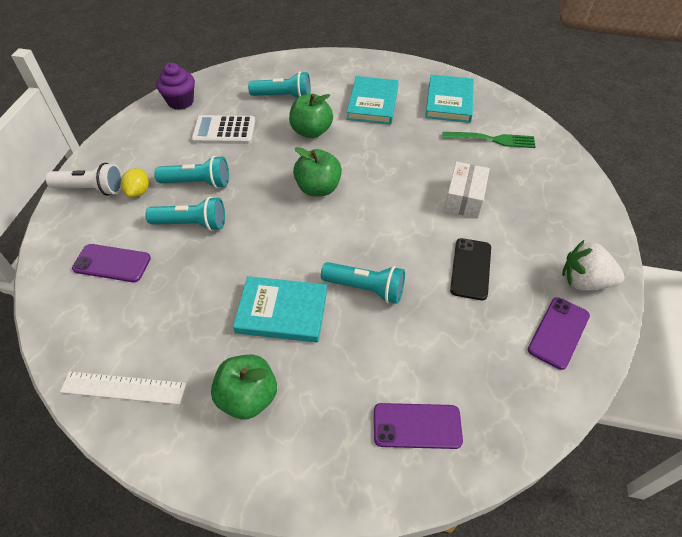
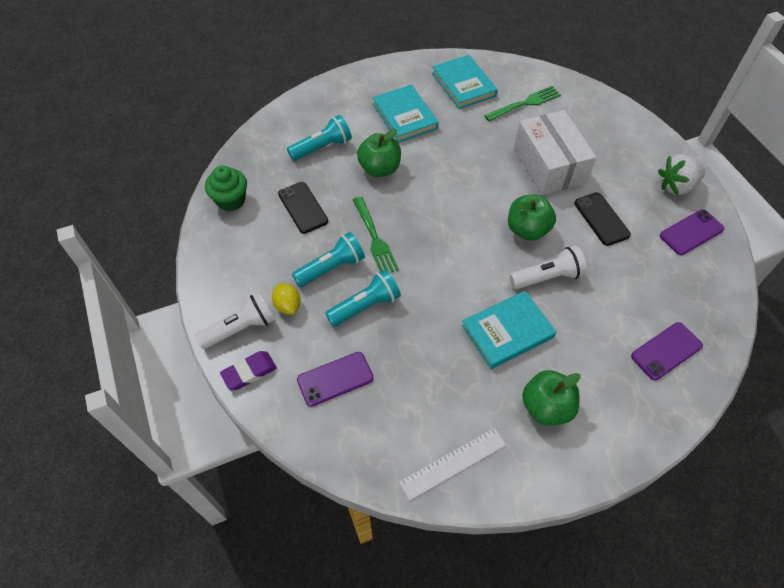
camera: 35 degrees left, 5 degrees up
purple cupcake [156,63,195,110] -> green cupcake [205,165,247,211]
white calculator [191,115,255,144] -> black phone [278,182,328,234]
green apple [293,147,342,197] -> green apple moved to [508,195,556,241]
turquoise flashlight [321,262,405,304] -> white flashlight [509,246,587,289]
white box [444,162,490,218] -> white box [514,110,596,195], size x1.61
purple phone [528,297,590,370] -> purple phone turned 60 degrees clockwise [660,209,724,255]
none -> purple eraser [220,351,277,390]
none -> green fork [353,197,399,273]

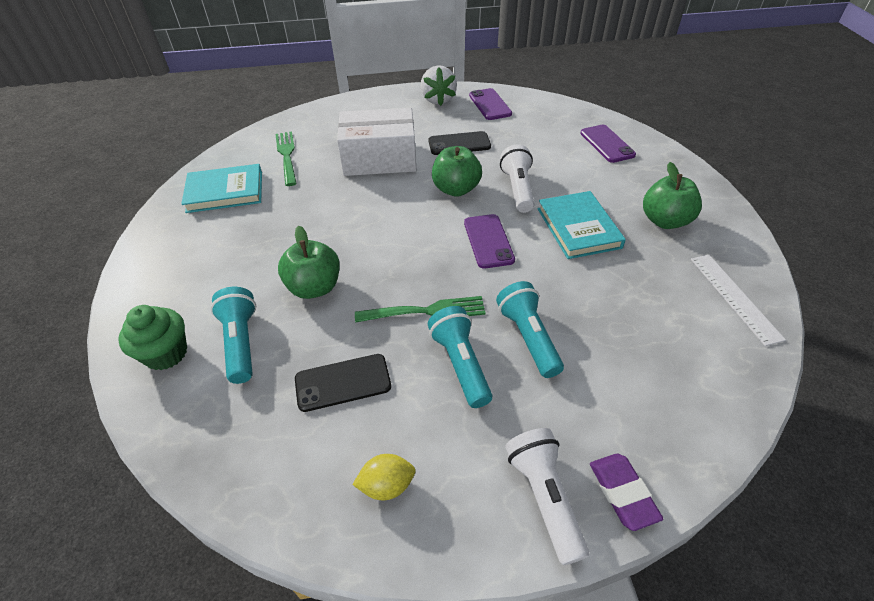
camera: 75 degrees left, 10 degrees down
green cupcake [205,165,247,211] -> green cupcake moved to [118,305,187,370]
yellow lemon [272,283,300,315] -> yellow lemon moved to [352,454,416,500]
purple phone [297,352,374,407] -> purple phone moved to [464,214,515,269]
turquoise book [372,85,439,143] -> none

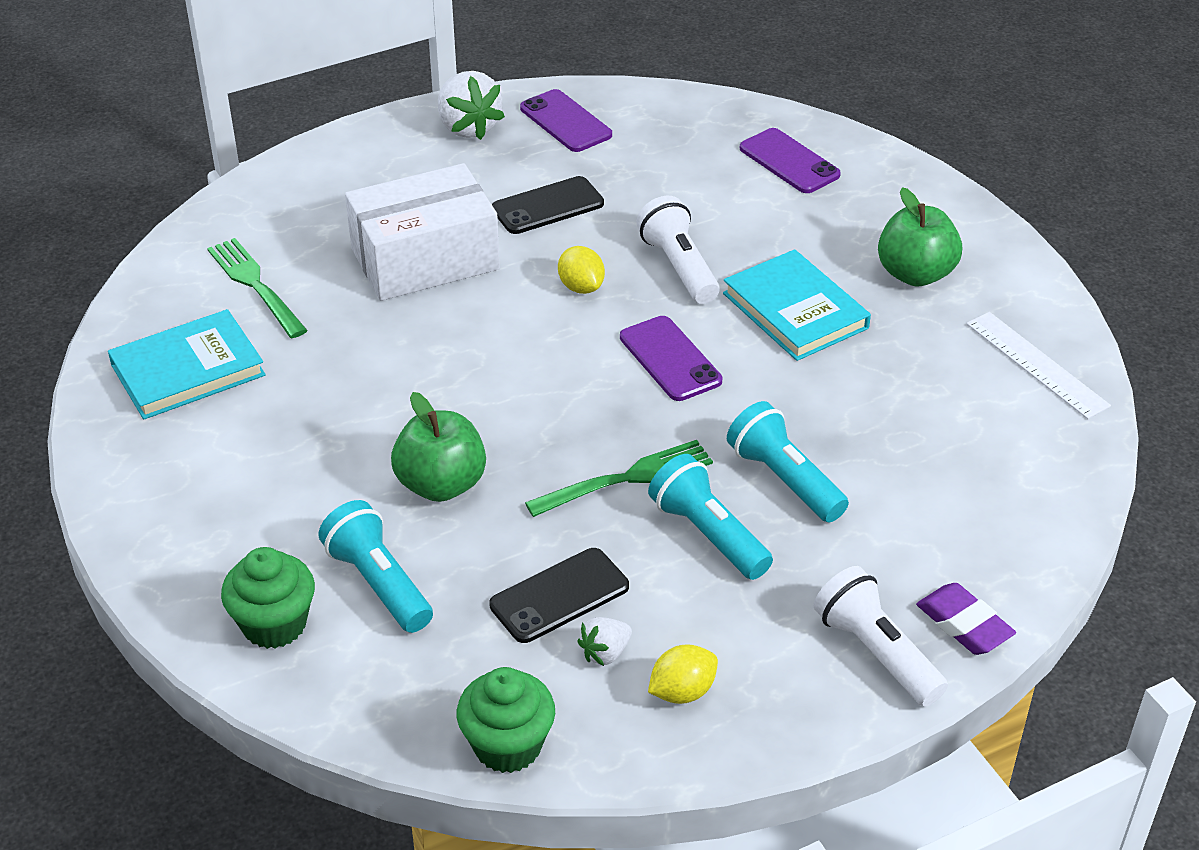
camera: 20 degrees left, 5 degrees down
green apple [432,146,482,197] -> yellow lemon [558,246,605,294]
none -> green cupcake [457,667,555,773]
none -> white strawberry [577,617,632,666]

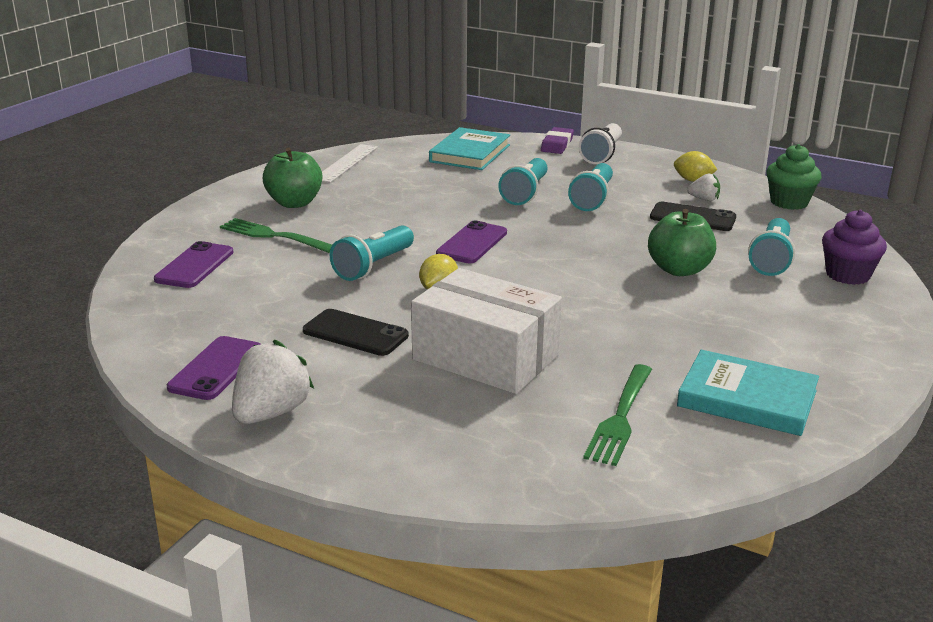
camera: 125 degrees left, 15 degrees down
green cupcake [221,547,315,649] -> purple cupcake [822,210,887,285]
green fork [525,440,713,517] -> green fork moved to [220,218,332,253]
white flashlight [637,196,719,304] -> turquoise flashlight [330,225,414,281]
turquoise book [723,249,871,361] -> turquoise book moved to [429,127,510,170]

